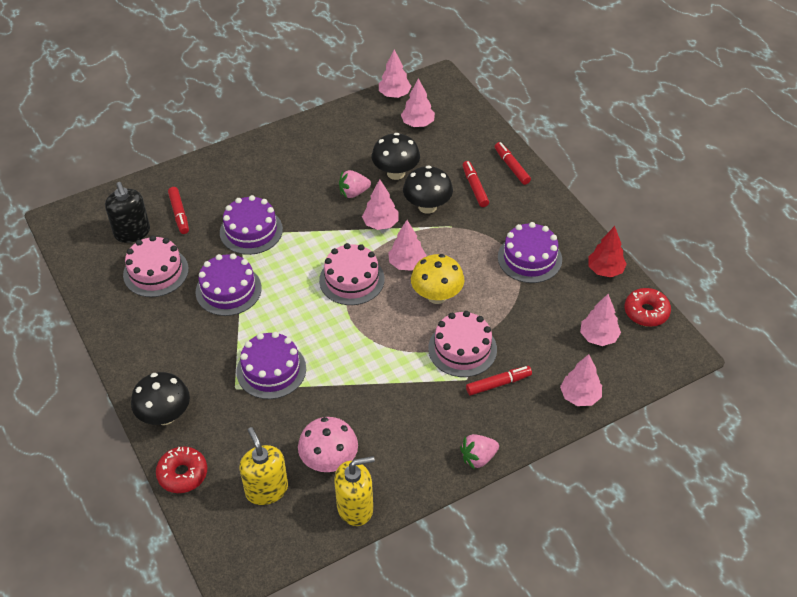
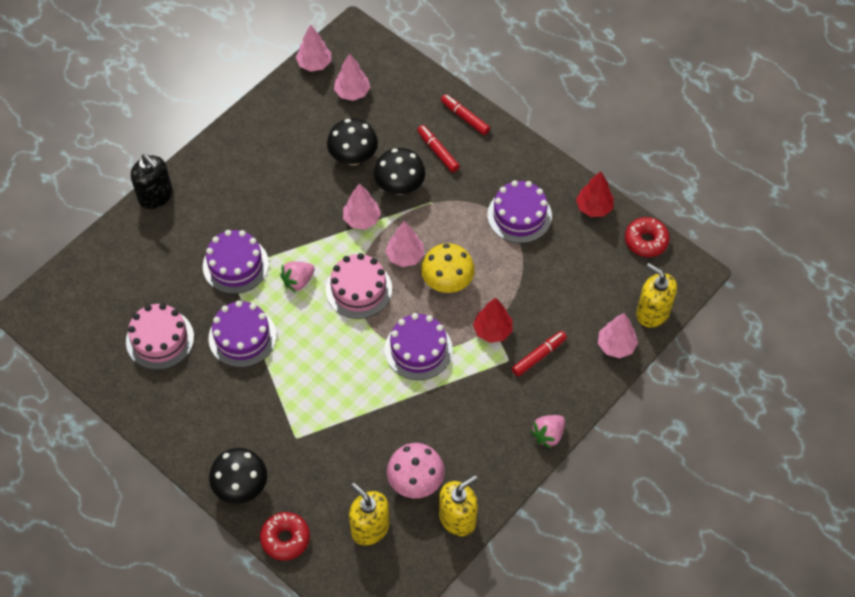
camera: 20 degrees left, 10 degrees up
black soap dispenser [105,182,150,243] -> black soap dispenser moved to [131,154,173,209]
red marker [168,187,189,234] -> none
purple cake [236,332,306,399] -> purple cake moved to [384,313,453,380]
pink strawberry [339,170,371,198] -> pink strawberry moved to [280,262,315,292]
pink cake [428,311,497,377] -> red tree [473,298,513,343]
pink tree [580,294,621,346] -> none
none -> yellow soap dispenser [636,263,677,327]

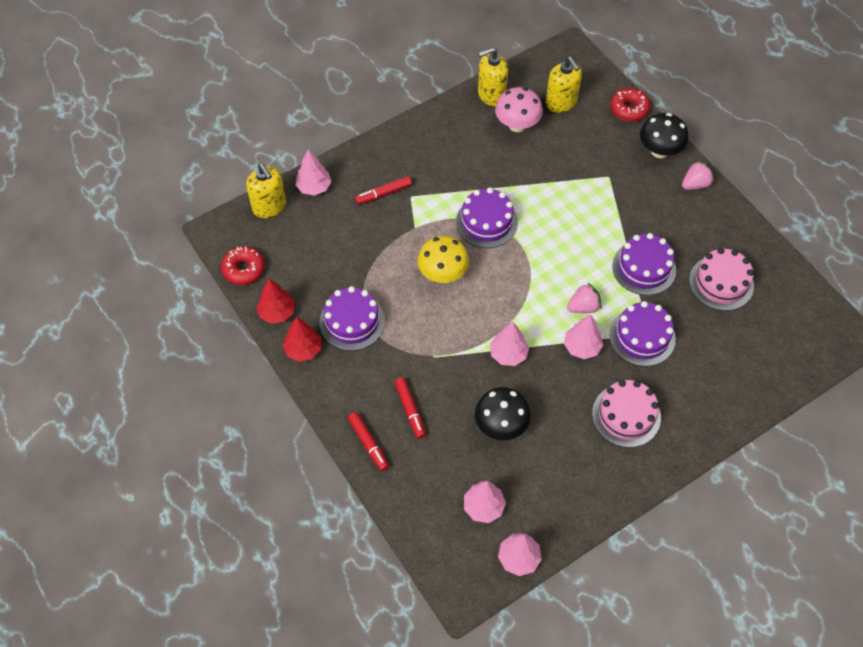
camera: 165 degrees left, 0 degrees up
black soap dispenser [131,154,173,209] -> none
pink cake [326,253,392,319] -> pink cake moved to [592,380,661,447]
black mushroom [374,148,425,195] -> none
pink tree [385,221,424,267] -> pink tree moved to [564,314,603,359]
red tree [473,298,513,343] -> red tree moved to [282,317,321,362]
pink strawberry [530,415,565,449] -> pink strawberry moved to [682,160,714,190]

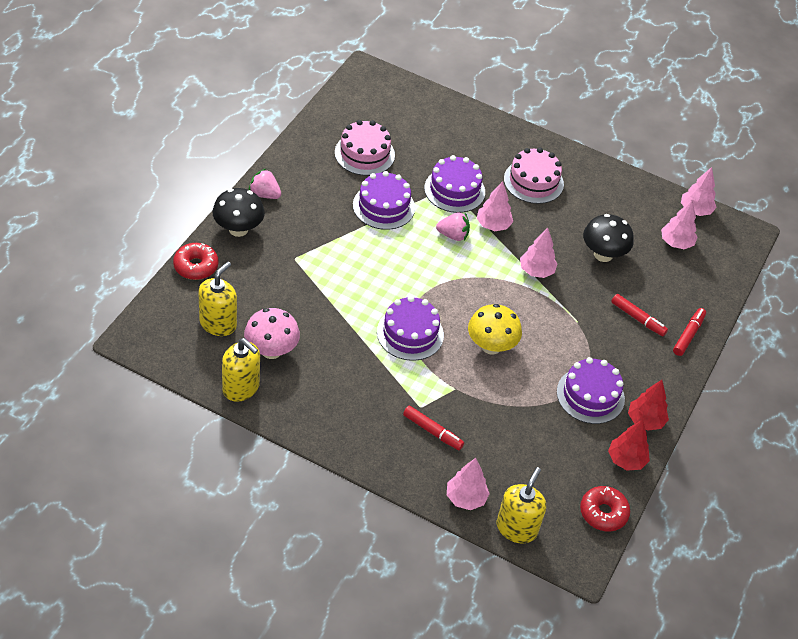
camera: 125 degrees left, 10 degrees down
red marker [394,378,426,439] -> red marker turned 90 degrees clockwise [611,294,668,336]
pink strawberry [567,282,602,313] -> pink strawberry turned 150 degrees clockwise [436,213,470,241]

